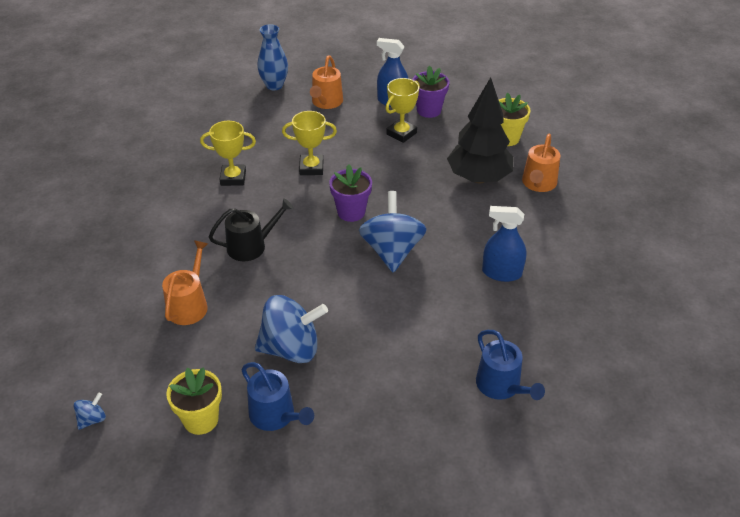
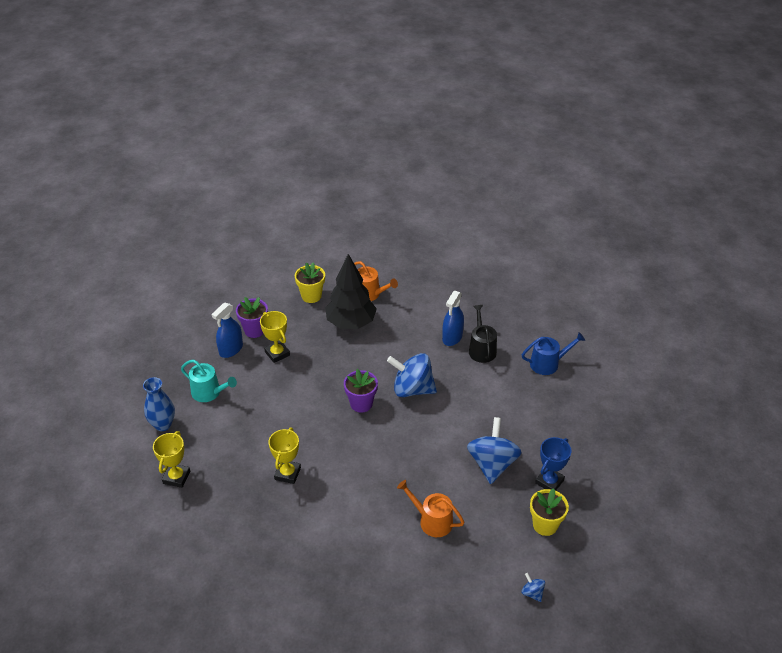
camera: 75 degrees left, 0 degrees up
black watering can [209,198,293,261] -> black watering can moved to [469,305,497,363]
blue watering can [241,362,314,431] -> blue trophy [535,437,571,491]
yellow trophy [282,111,337,175] -> yellow trophy moved to [153,431,190,488]
orange watering can [310,55,343,109] -> turquoise watering can [181,360,237,402]

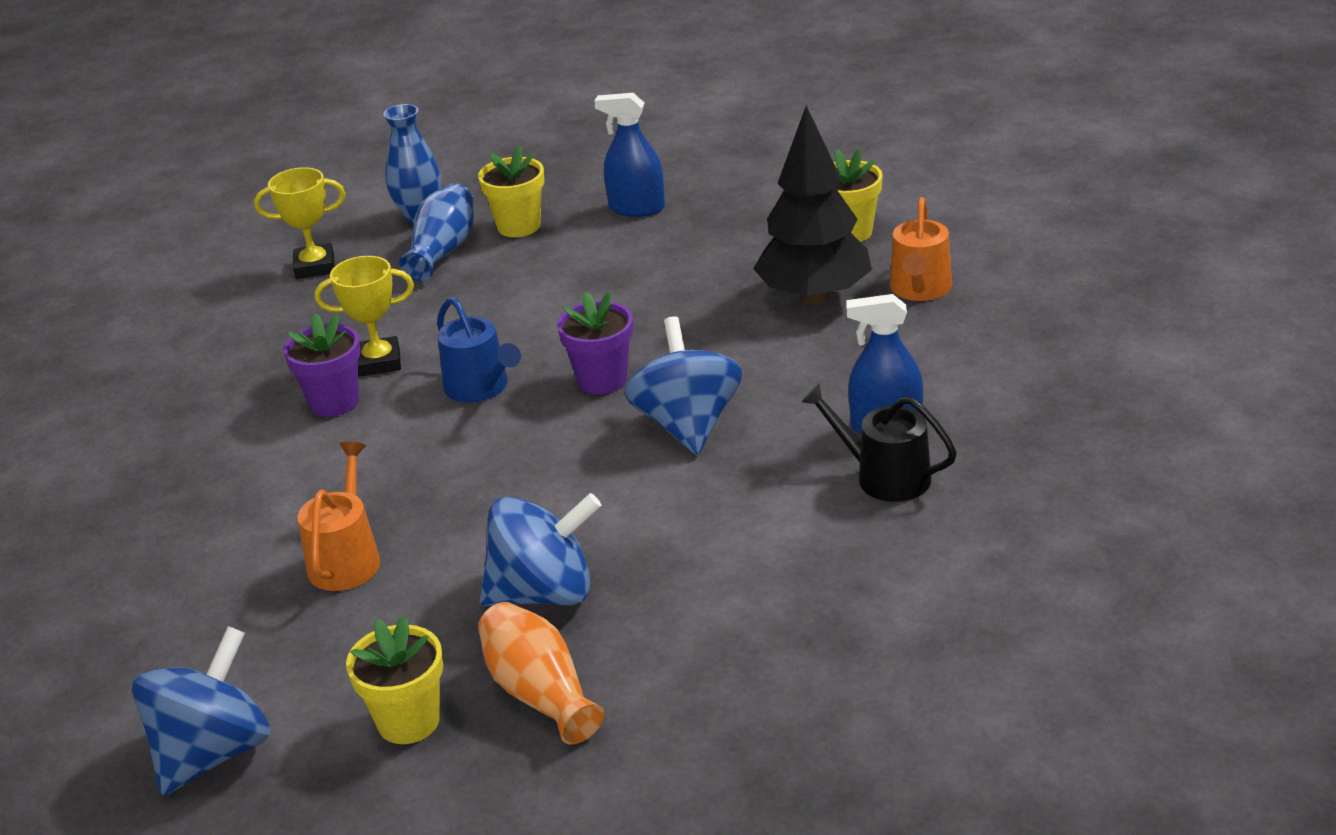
camera: 70 degrees right, 10 degrees down
turquoise watering can [181,360,237,402] -> yellow flower pot [478,146,544,237]
purple flower pot [236,297,268,338] -> purple flower pot moved to [283,314,360,417]
yellow trophy [260,311,290,363] -> none
black watering can [469,305,497,363] -> black watering can turned 120 degrees counterclockwise [801,383,957,502]
blue watering can [522,332,585,375] -> blue watering can moved to [437,297,521,403]
blue spinning top [522,573,545,602] -> blue spinning top [131,626,270,796], size x2.31
blue trophy [535,437,571,491] -> orange vase [478,602,605,744]
none -> blue vase [399,183,474,281]

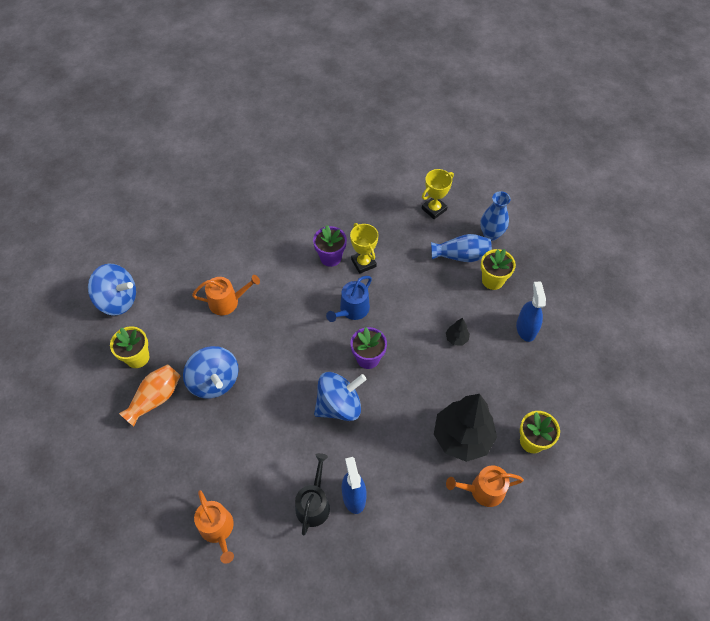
camera: 70 degrees right, 25 degrees up
yellow trophy [254,167,345,279] -> yellow trophy turned 75 degrees clockwise [422,169,454,219]
none -> orange watering can [194,490,234,564]
none -> black tree [446,318,470,346]

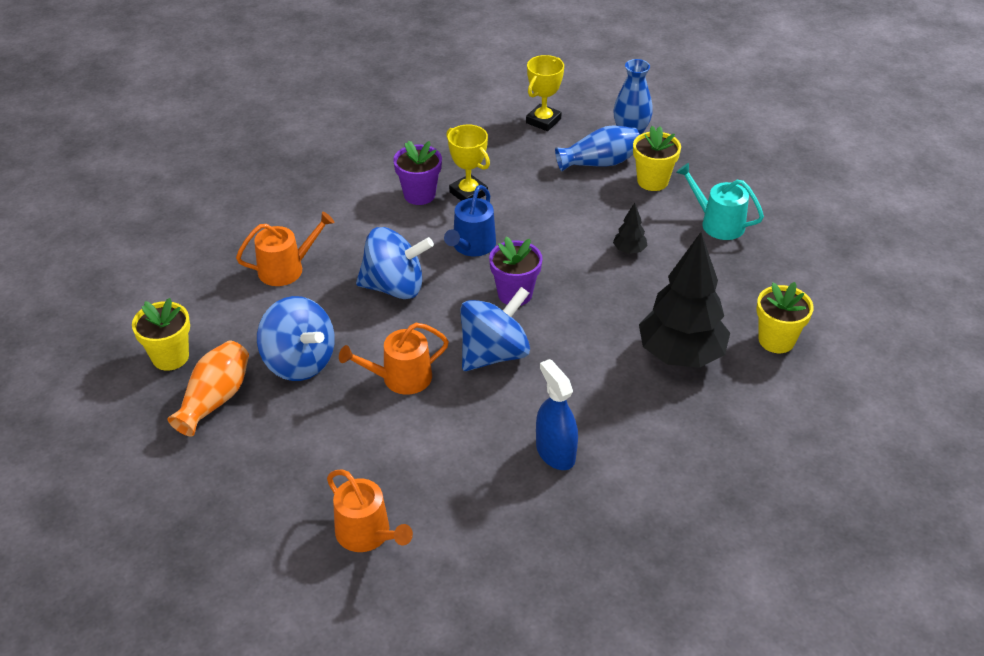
camera: 15 degrees left, 15 degrees down
blue spinning top [88,264,136,315] -> blue spinning top moved to [356,227,434,299]
black watering can [295,453,330,535] -> none
orange watering can [446,466,524,507] -> orange watering can moved to [339,323,449,395]
blue spray bottle [516,281,546,342] -> turquoise watering can [676,163,764,240]

